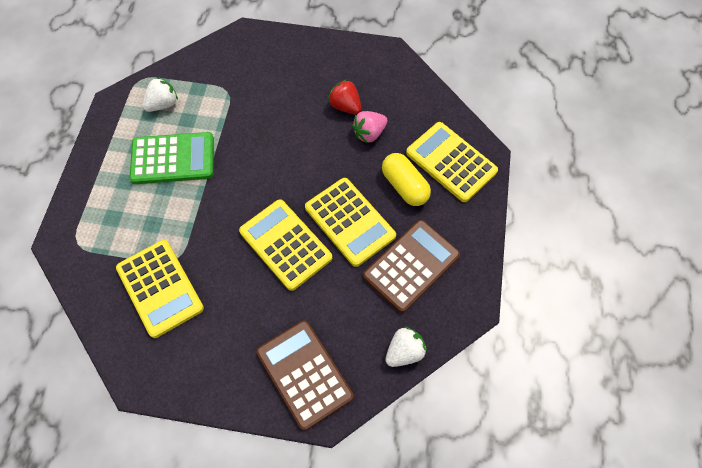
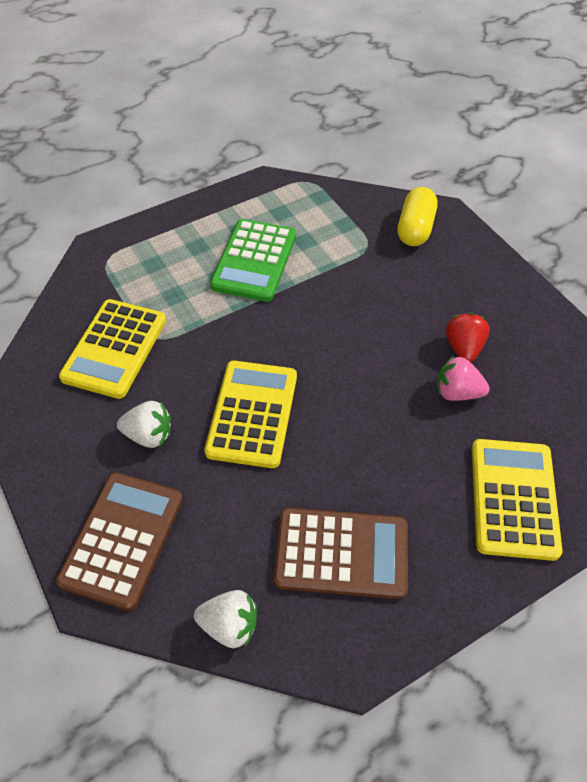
camera: 50 degrees right, 10 degrees down
green calculator [129,132,214,184] -> green calculator turned 60 degrees clockwise [210,219,296,302]
white strawberry [142,77,178,112] -> white strawberry moved to [117,401,171,448]
yellow calculator [305,178,396,267] -> none
yellow capsule [382,153,431,206] -> yellow capsule moved to [397,187,437,246]

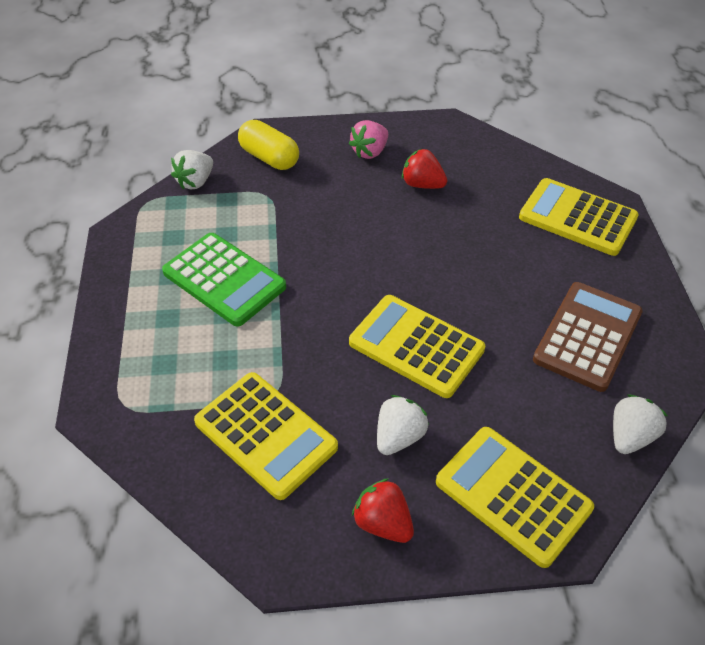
camera: 65 degrees left, 5 degrees down
brown calculator [56,472,183,611] -> yellow calculator [436,427,594,568]
pink strawberry [437,356,490,401] -> pink strawberry moved to [349,120,388,159]
none -> white strawberry [171,150,213,189]
none -> red strawberry [352,478,414,543]

